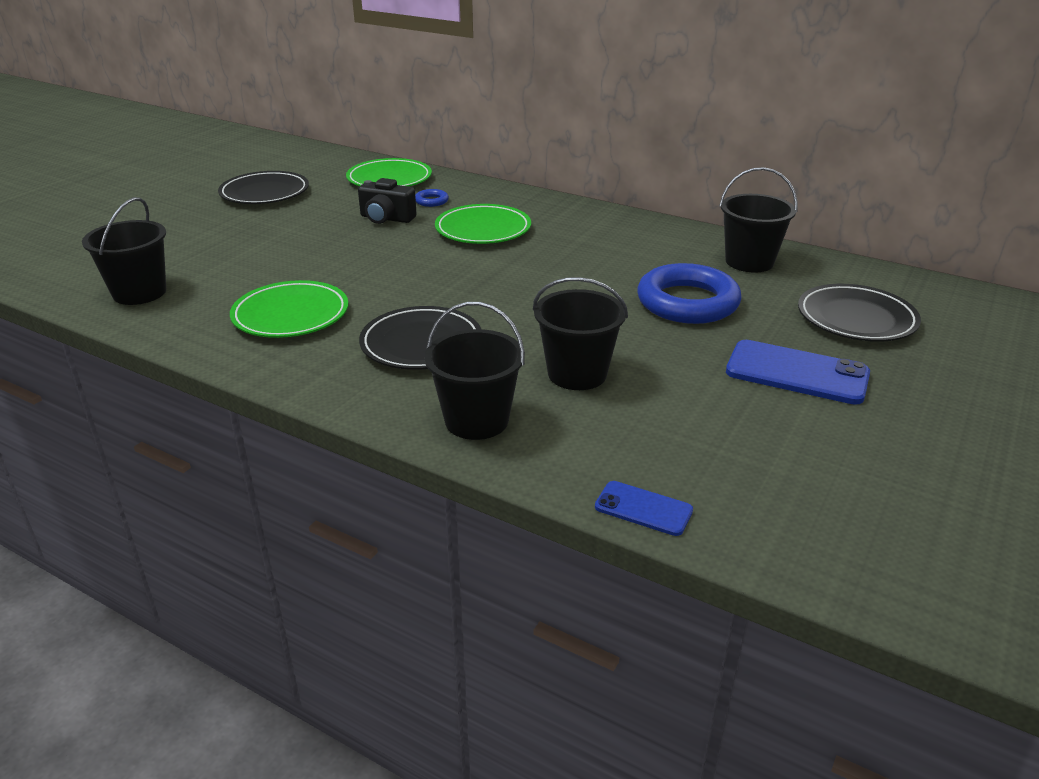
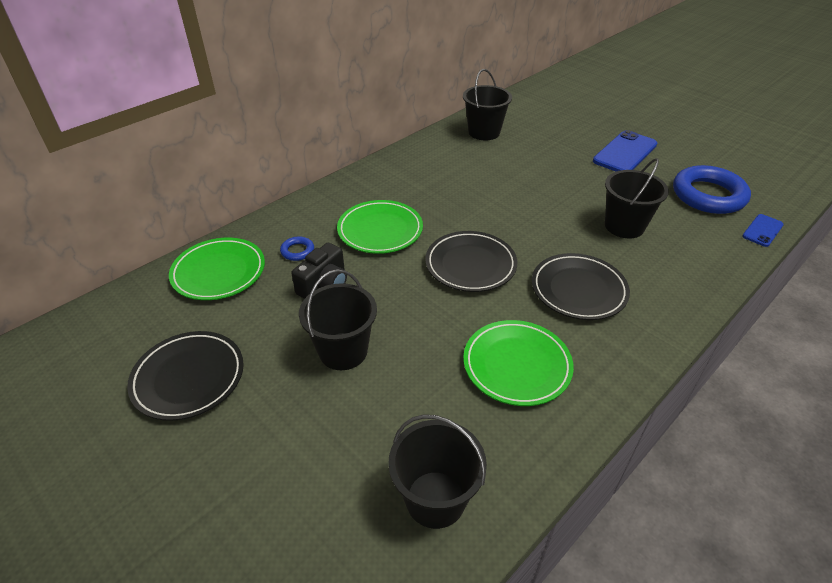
camera: 75 degrees left, 10 degrees up
black bucket [424,302,525,440] -> black bucket moved to [299,269,377,370]
blue ring [637,263,742,324] -> blue ring moved to [673,165,751,214]
black plate [798,284,921,342] -> black plate moved to [425,231,517,292]

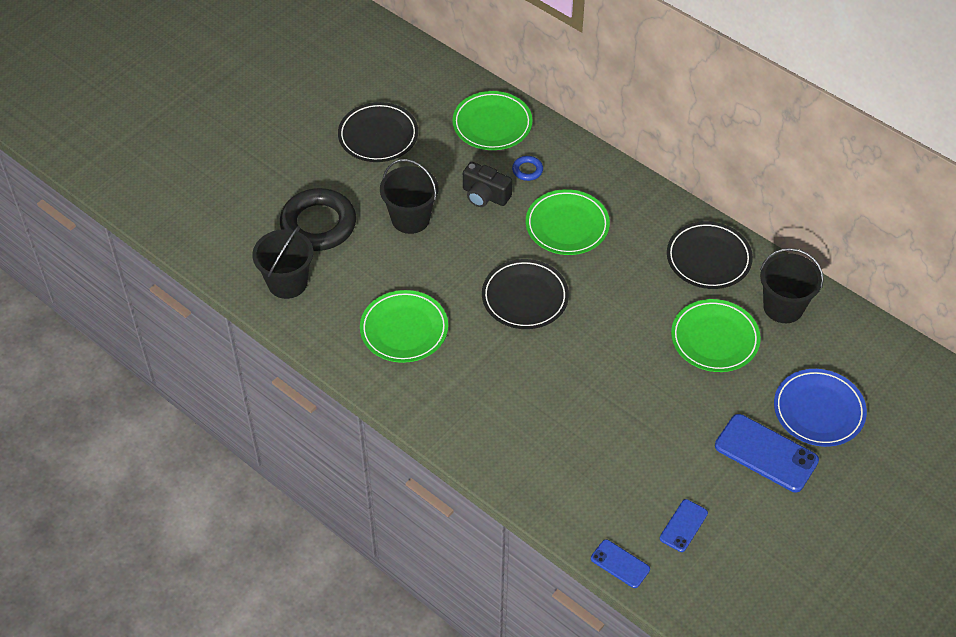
camera: 85 degrees right, 10 degrees up
black plate [532,253,630,320] -> black plate moved to [667,221,753,289]
black bucket [605,158,669,238] -> none
blue ring [673,165,751,214] -> blue phone [660,499,708,552]
none -> black ring [280,188,356,251]
none -> green plate [671,299,761,372]
none -> blue plate [774,369,867,447]

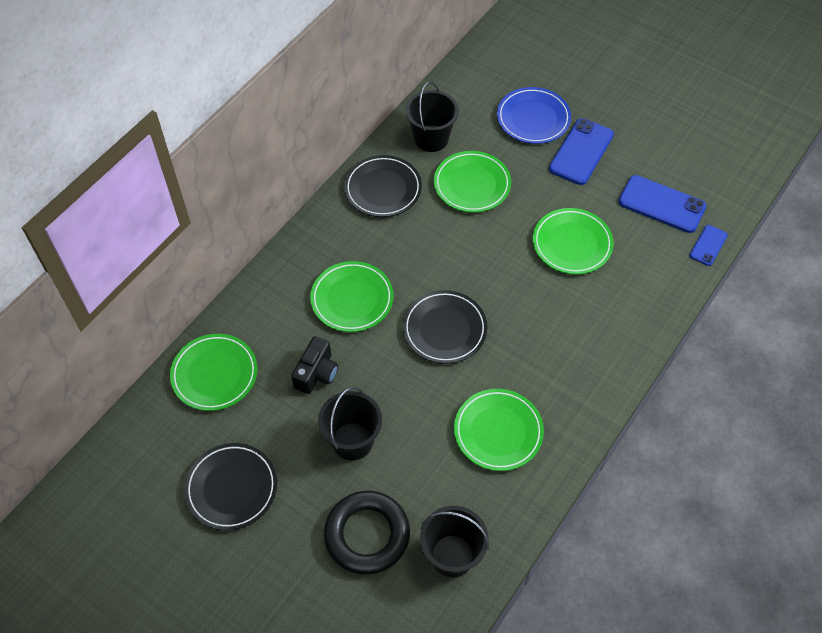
camera: 95 degrees left, 5 degrees up
blue ring [512,156,543,181] -> none
blue phone [660,499,708,552] -> blue phone [619,175,706,233], size x1.80
none -> green plate [533,208,614,274]

